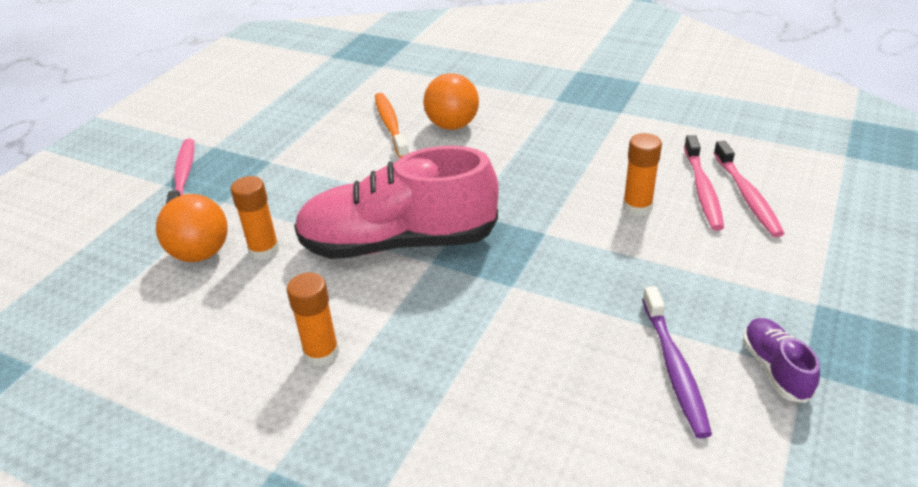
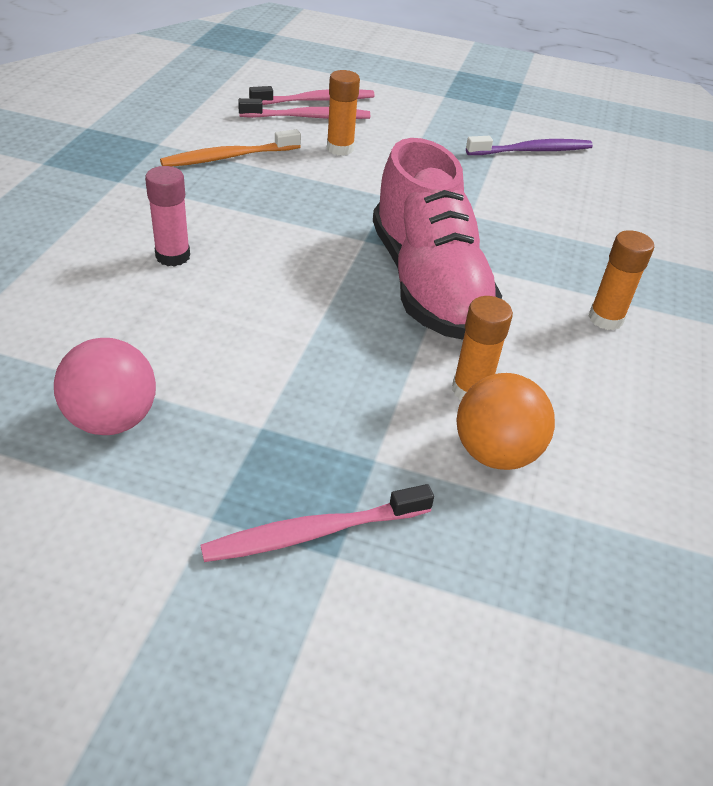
camera: 105 degrees left, 5 degrees up
orange toothbrush [375,93,409,158] -> orange toothbrush moved to [160,129,301,167]
orange ball [423,73,479,130] -> pink glue stick [145,166,190,267]
purple shoe [743,318,820,403] -> none
none -> pink ball [54,338,156,435]

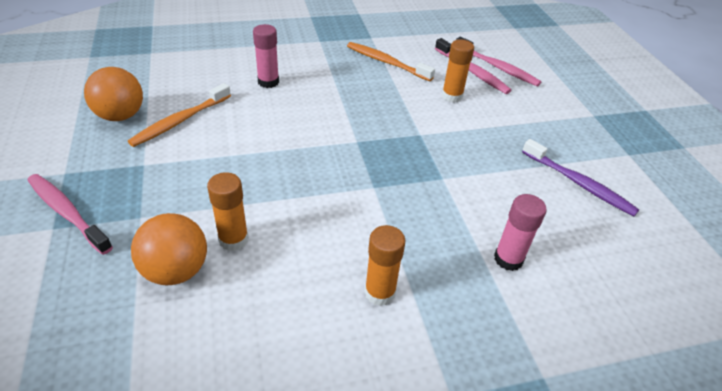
camera: 60 degrees right, 0 degrees up
pink ball [54,338,156,435] -> orange ball [84,67,143,121]
pink shoe [373,138,502,339] -> none
none -> orange toothbrush [128,83,231,147]
none -> pink glue stick [494,194,547,271]

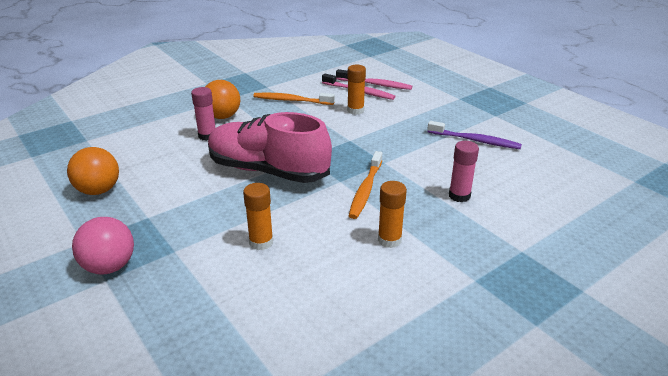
camera: 20 degrees left, 10 degrees down
pink toothbrush [28,174,113,255] -> pink ball [72,217,134,275]
orange toothbrush [128,83,231,147] -> orange toothbrush moved to [349,151,382,219]
orange ball [131,213,207,285] -> orange ball moved to [205,80,240,119]
none -> pink shoe [208,112,332,183]

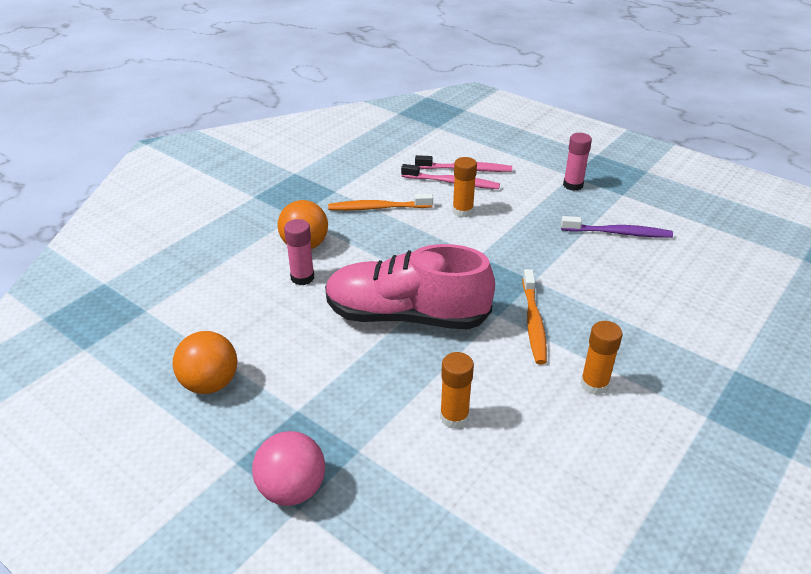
camera: 15 degrees left, 5 degrees up
pink glue stick [449,141,479,202] -> pink glue stick moved to [563,133,592,191]

